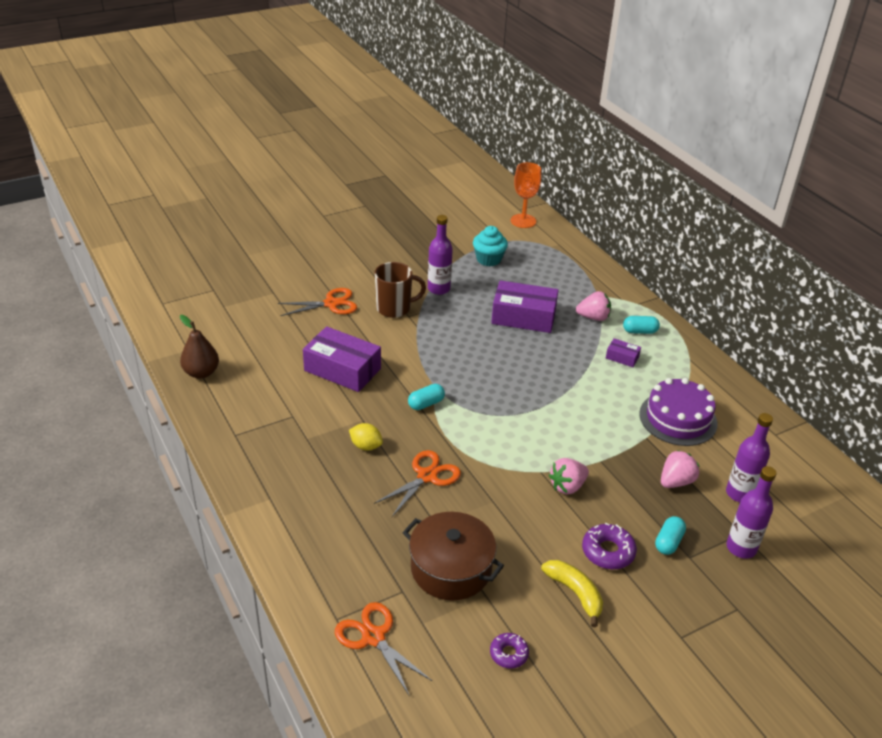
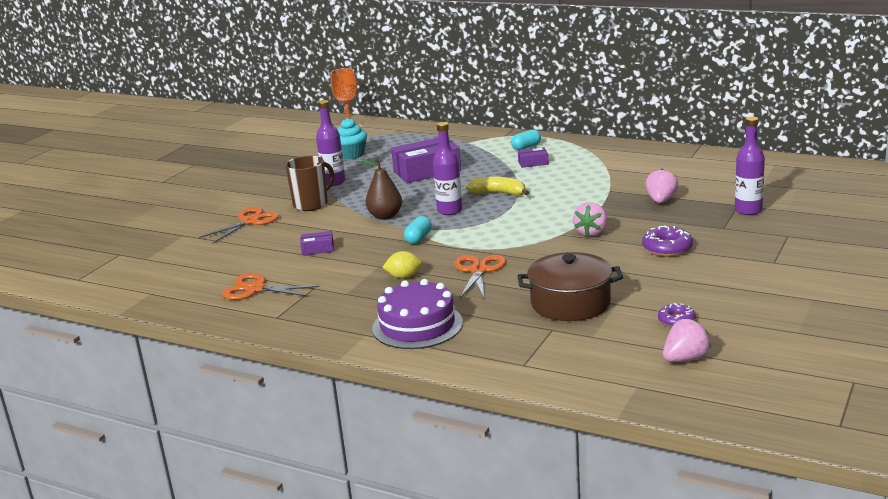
camera: 30 degrees left, 15 degrees down
brown pear [180,315,219,379] -> brown pear moved to [360,158,402,220]
purple box [303,326,381,392] -> purple box [300,231,334,255], size x0.47
orange scissors [335,602,432,697] -> orange scissors moved to [222,273,319,300]
yellow banana [541,560,603,627] -> yellow banana moved to [466,176,529,195]
pink strawberry [576,291,611,321] -> pink strawberry moved to [663,319,711,362]
purple cake [639,378,717,446] -> purple cake moved to [372,279,463,349]
turquoise capsule [655,516,686,555] -> none
purple bottle [726,413,773,502] -> purple bottle moved to [433,122,462,215]

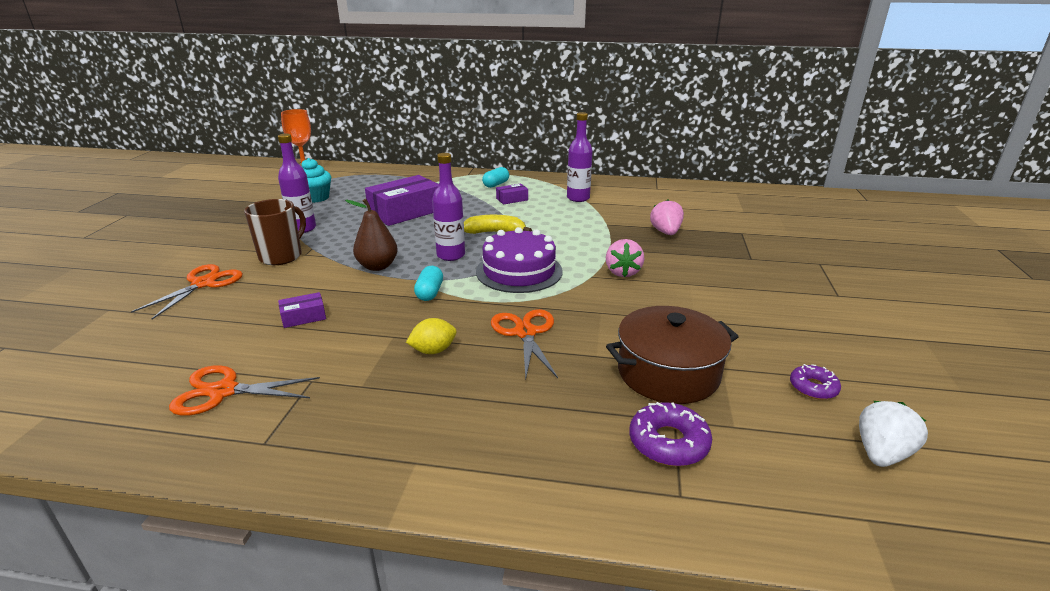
camera: 20 degrees left, 5 degrees up
purple cake [372,279,463,349] -> purple cake moved to [476,227,563,293]
purple donut [642,225,693,257] -> purple donut moved to [630,402,712,466]
pink strawberry [663,319,711,362] -> white strawberry [859,401,928,467]
purple bottle [735,117,765,215] -> purple bottle moved to [567,112,593,202]

